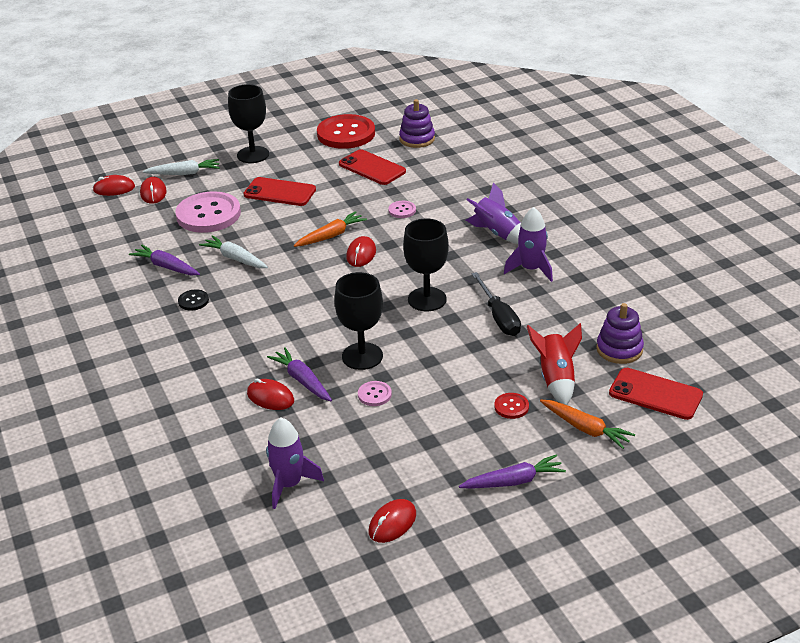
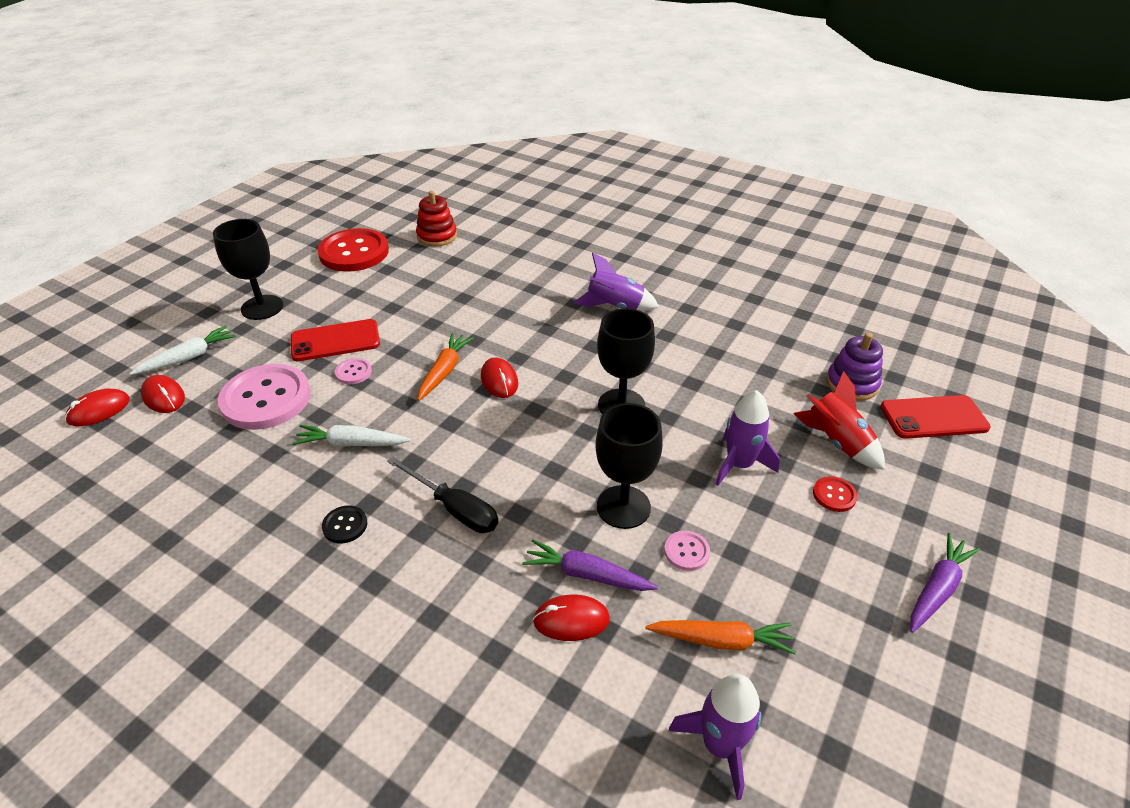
camera: 35 degrees left, 5 degrees up
purple carrot [129,245,200,275] -> none
red phone [339,149,406,185] -> none
red mouse [369,499,416,543] -> none
pink button [388,201,416,218] -> pink button moved to [335,358,372,384]
purple stacking toy [399,99,435,148] -> red stacking toy [416,190,457,247]
black screwdriver [471,272,521,336] -> black screwdriver moved to [387,457,498,533]
purple rocket [504,207,553,282] -> purple rocket moved to [716,390,780,486]
orange carrot [540,399,635,449] -> orange carrot moved to [645,620,796,654]

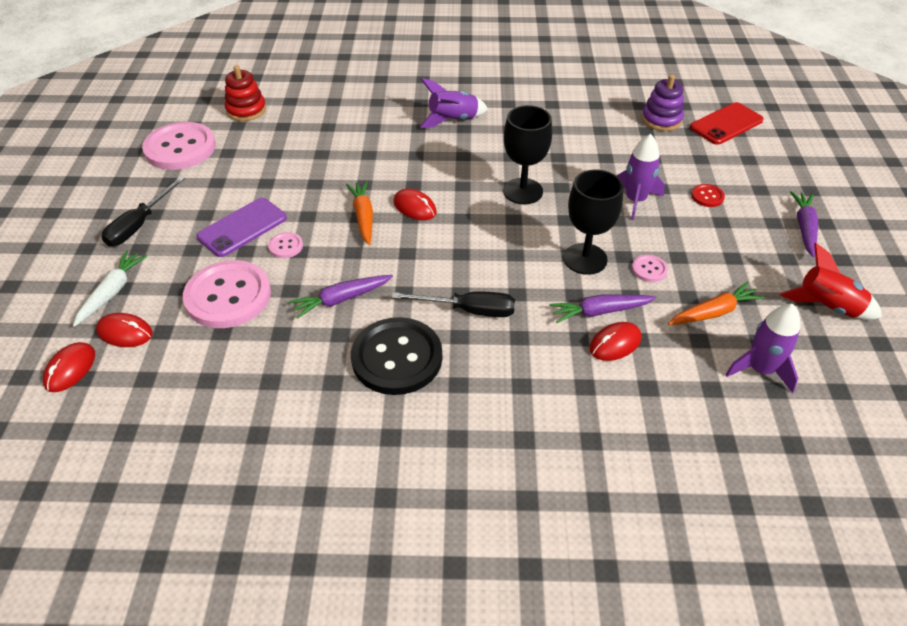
camera: 30 degrees left, 5 degrees up
black goblet [213,219,283,320] -> black screwdriver [102,177,185,246]
red phone [291,319,380,361] -> purple phone [197,198,287,257]
white carrot [292,425,411,447] -> purple carrot [289,275,393,319]
red button [318,228,389,272] -> pink button [142,122,216,170]
black button [322,506,367,544] -> black button [351,317,442,395], size x2.34
red rocket [793,371,885,470] -> red rocket moved to [780,243,882,320]

